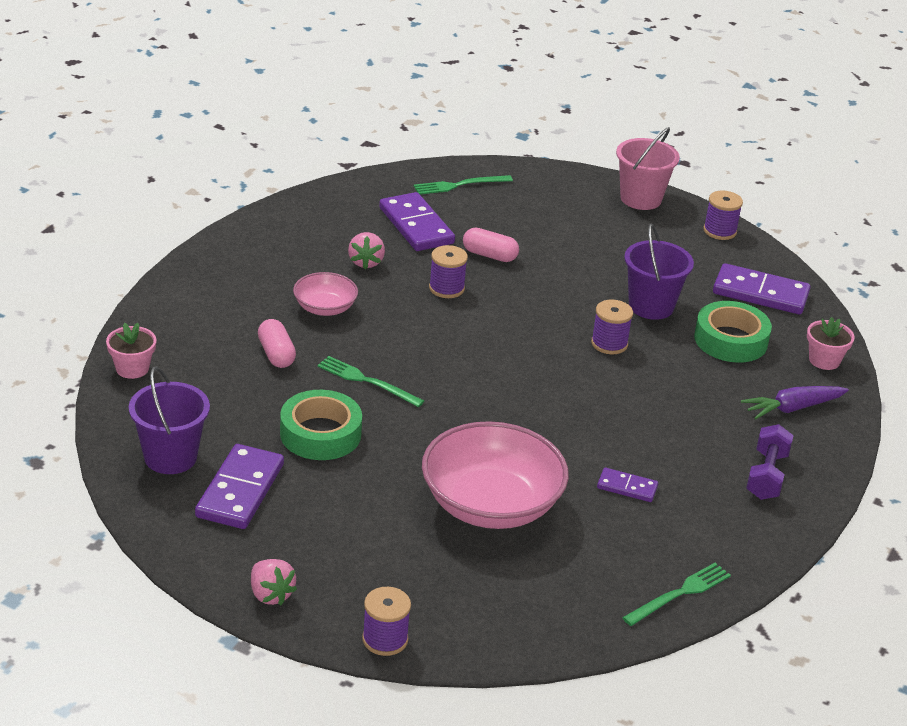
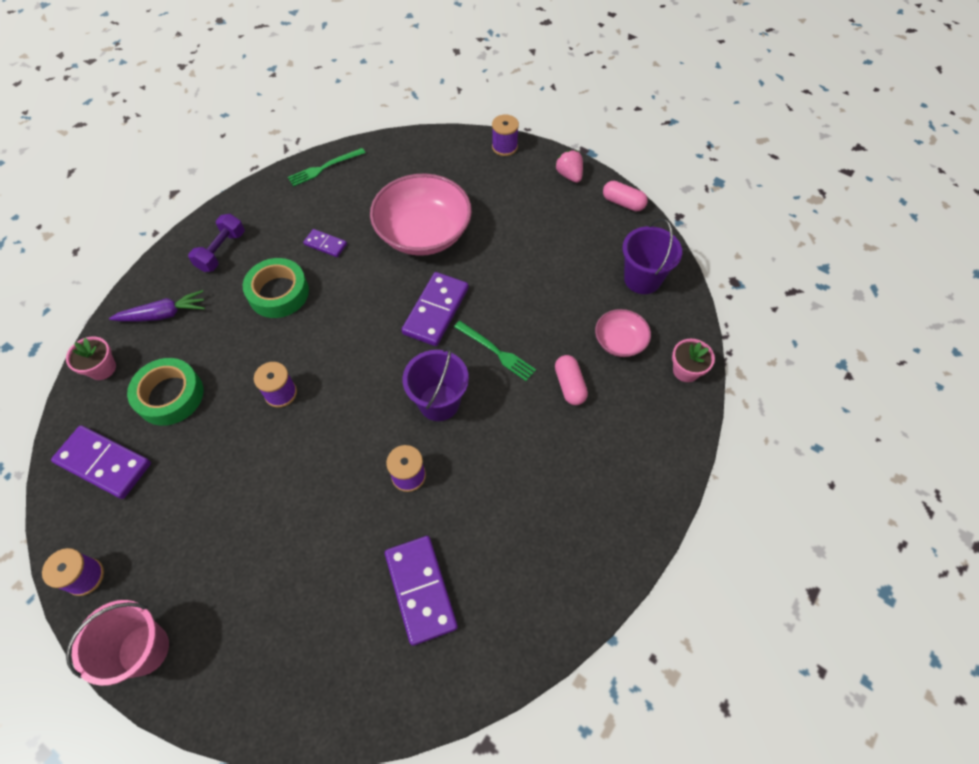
camera: 170 degrees left, 25 degrees up
purple domino [195,444,284,529] -> purple domino moved to [402,272,469,346]
green tape [280,390,362,460] -> green tape moved to [243,258,309,318]
pink bowl [293,272,358,316] -> pink bowl moved to [595,309,651,357]
pink strawberry [348,232,385,269] -> none
green fork [414,175,513,195] -> none
pink capsule [463,228,519,262] -> pink capsule moved to [603,181,648,211]
purple bucket [624,223,694,320] -> purple bucket moved to [403,346,469,421]

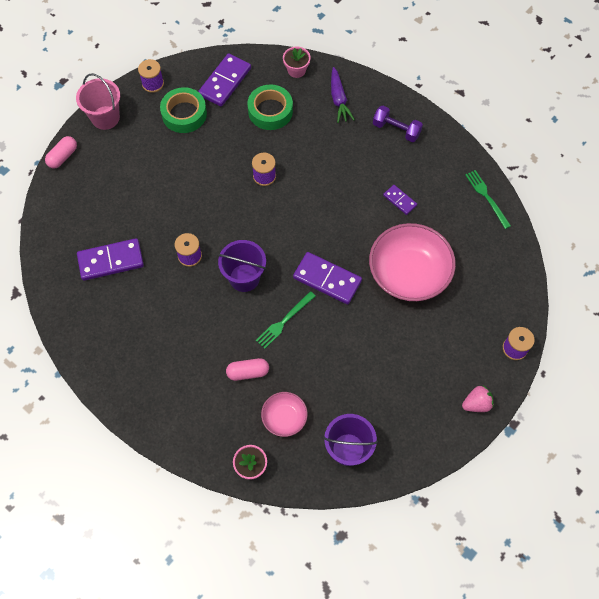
camera: 95 degrees right, 5 degrees up
green tape [243,258,309,318] -> green tape moved to [160,87,207,133]
purple domino [303,229,347,257] -> purple domino turned 75 degrees counterclockwise [383,185,417,215]
pink capsule [603,181,648,211] -> pink capsule moved to [45,136,77,168]

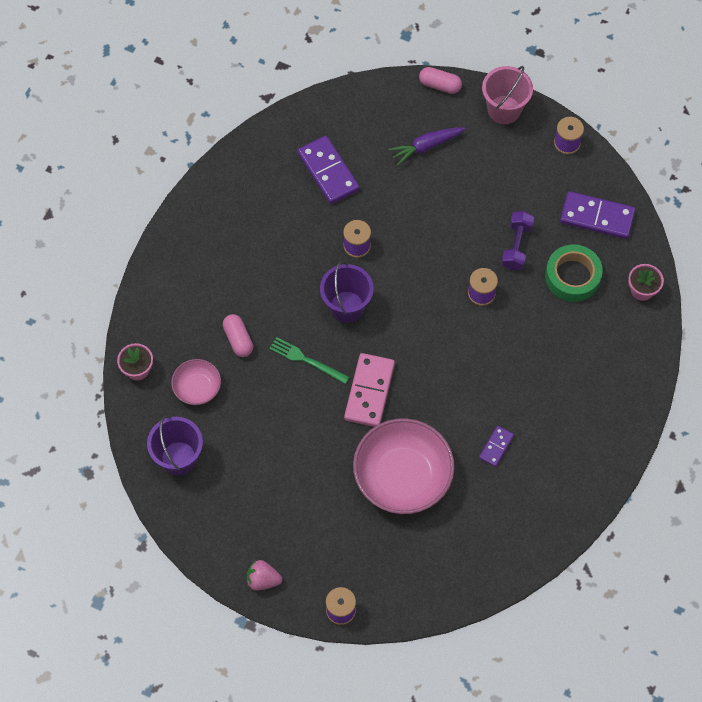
camera: 75 degrees right, 0 degrees up
green tape [160,87,207,133] -> none
purple domino [293,252,362,304] -> pink domino [344,353,395,427]
purple carrot [331,67,355,123] -> purple carrot moved to [388,127,465,166]
purple dumbbell [373,106,423,142] -> purple dumbbell moved to [501,211,534,270]
pink strawberry [462,386,494,412] -> pink strawberry turned 135 degrees clockwise [247,560,282,591]
green fork [465,170,511,229] -> none

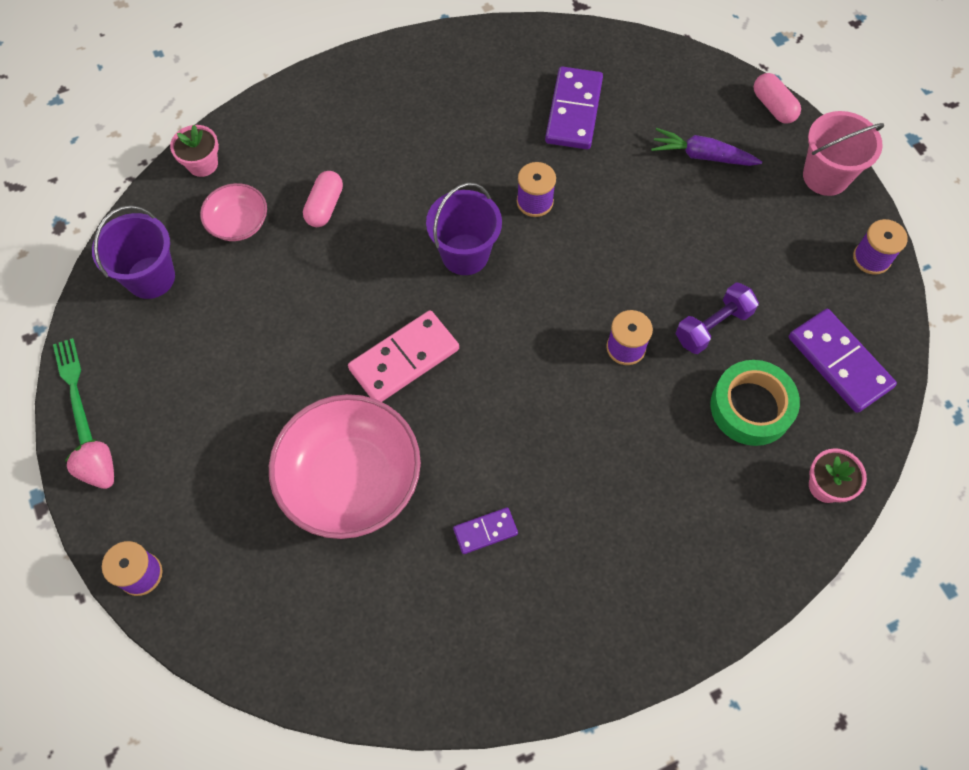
camera: 40 degrees right, 0 degrees up
green fork [269,337,349,384] -> green fork moved to [53,338,93,445]

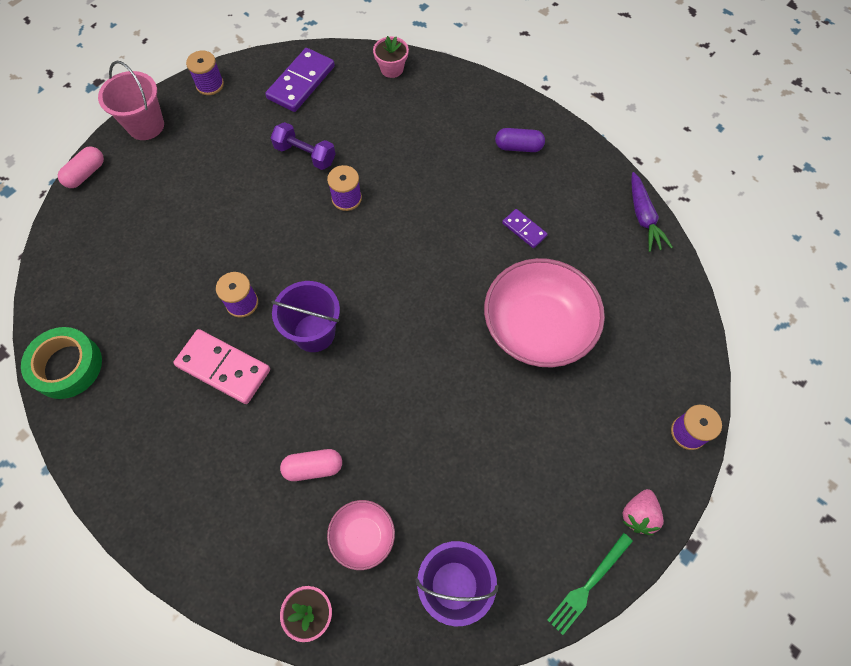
camera: 115 degrees left, 0 degrees up
pink domino [348,310,459,402] -> pink domino moved to [173,329,270,404]
purple domino [545,66,603,149] -> none
purple carrot [651,128,762,166] -> purple carrot moved to [631,172,673,252]
green tape [710,360,800,446] -> green tape moved to [21,327,102,399]
none -> purple capsule [495,128,545,152]

